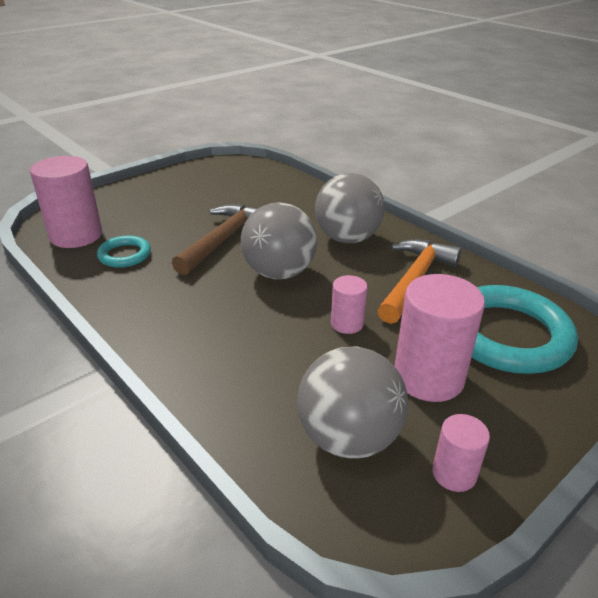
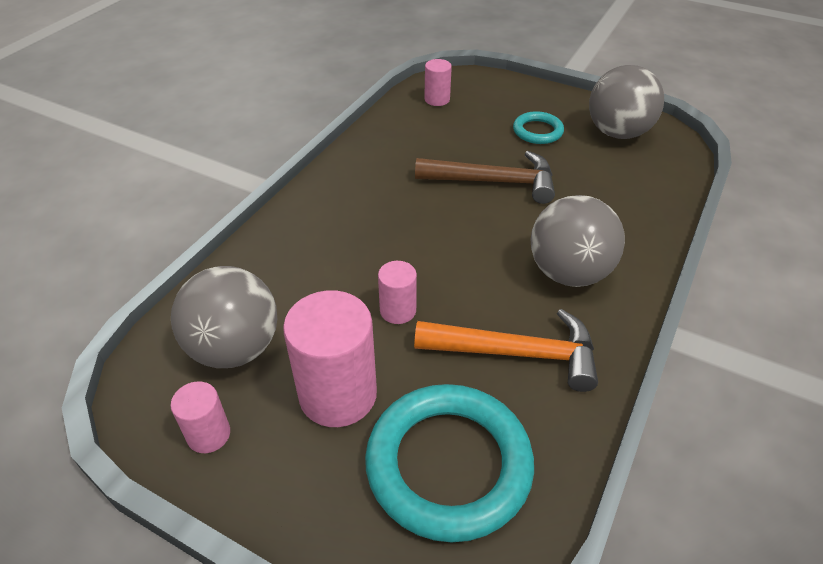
camera: 70 degrees right, 10 degrees up
pink cylinder [30,156,102,248] -> pink cylinder [424,59,452,106], size x0.53
turquoise ring [97,235,151,268] -> turquoise ring moved to [513,111,564,144]
grey ball [241,202,317,279] -> grey ball moved to [589,65,664,139]

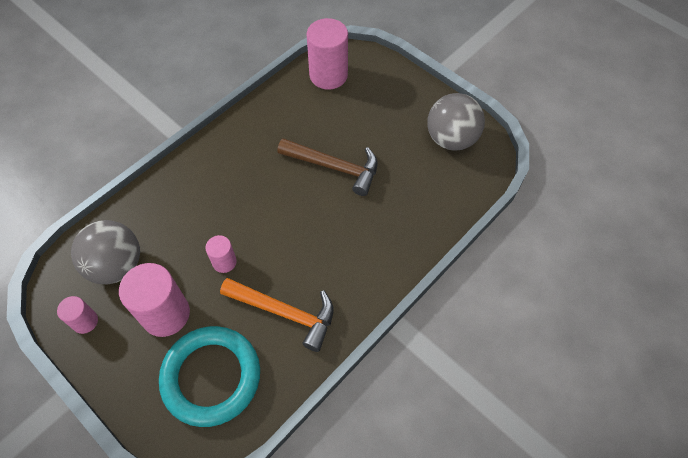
camera: 15 degrees right, 15 degrees up
pink cylinder [424,59,452,106] -> pink cylinder [307,18,348,89], size x1.90
turquoise ring [513,111,564,144] -> none
grey ball [530,195,625,287] -> none

